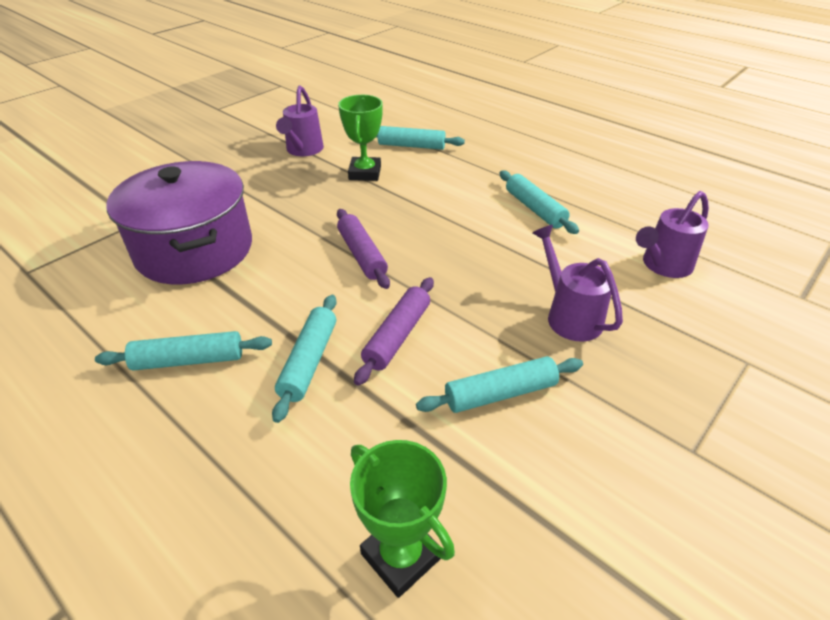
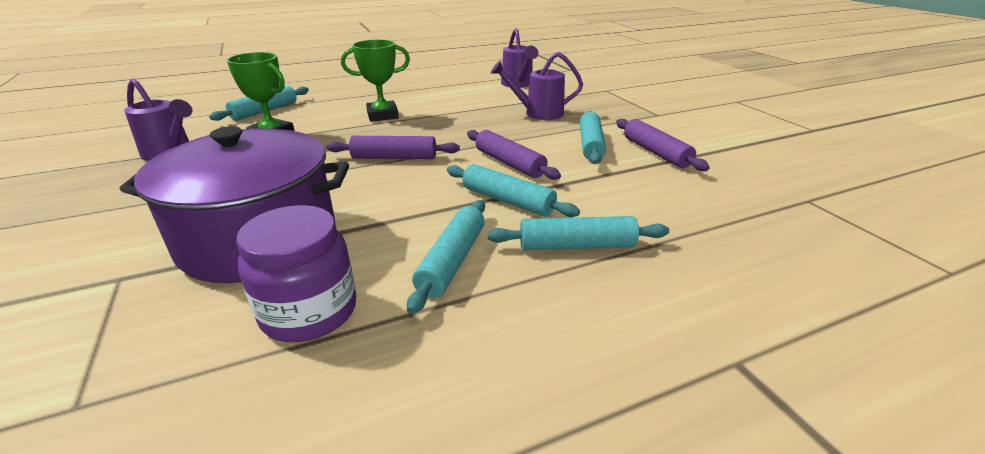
camera: 65 degrees left, 10 degrees down
green trophy [350,440,455,598] -> green trophy moved to [341,39,410,121]
turquoise rolling pin [499,171,579,234] -> turquoise rolling pin moved to [487,216,669,250]
none -> purple jar [236,205,356,342]
none -> purple rolling pin [616,119,710,171]

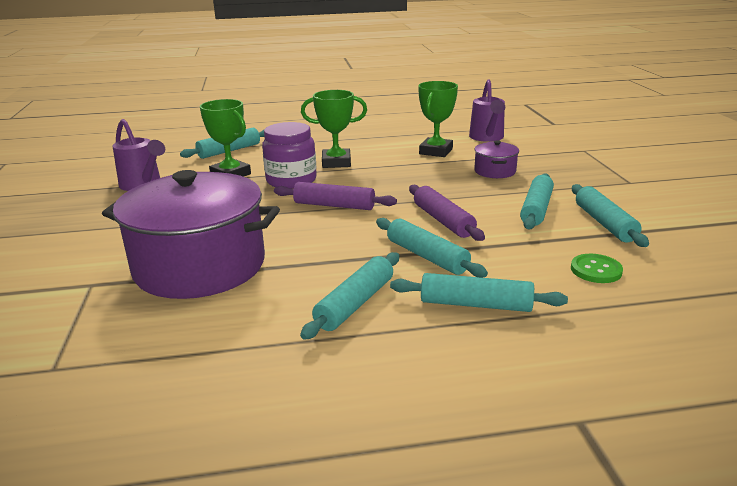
camera: 15 degrees right, 5 degrees down
purple jar [236,205,356,342] -> purple jar moved to [262,122,317,189]
purple watering can [491,52,583,120] -> purple pot [474,140,519,178]
purple rolling pin [616,119,710,171] -> turquoise rolling pin [572,184,649,247]
none -> green trophy [418,81,458,157]
none -> green button [571,254,623,283]

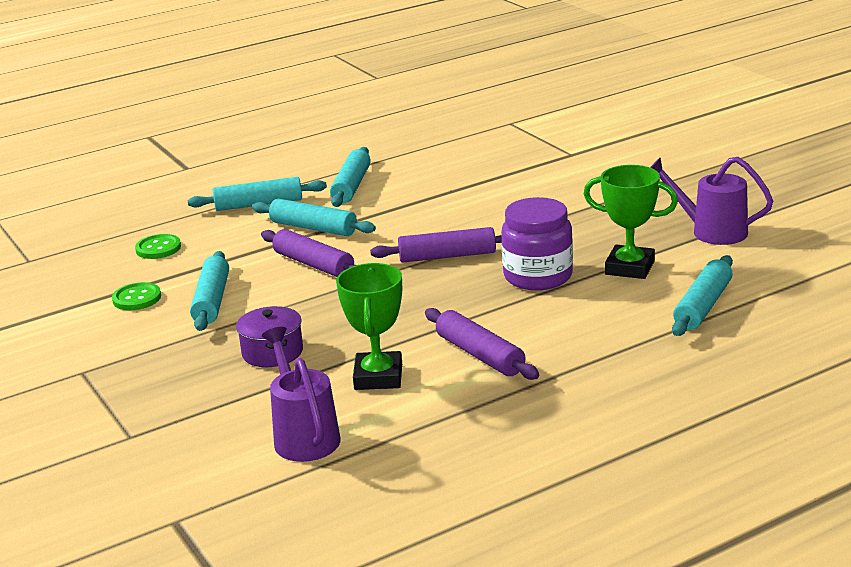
camera: 160 degrees right, 0 degrees up
purple pot [102,170,280,299] -> none
green trophy [301,90,367,168] -> none
turquoise rolling pin [572,184,649,247] -> green button [112,282,161,310]
none -> purple rolling pin [425,308,539,380]

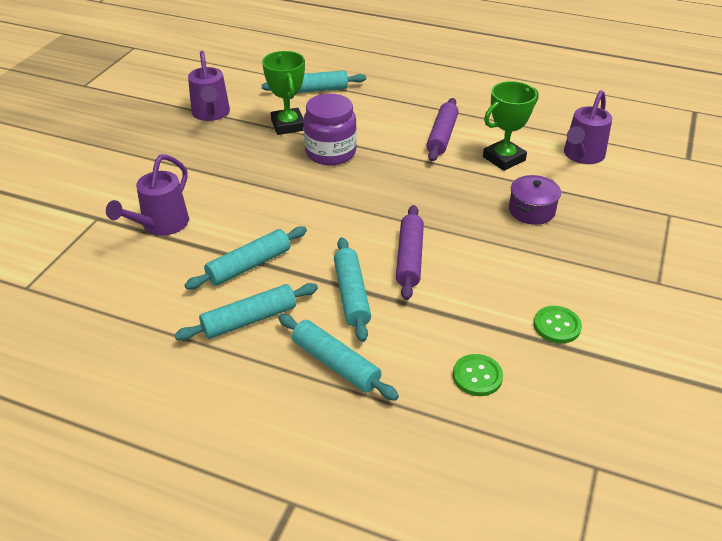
camera: 130 degrees left, 15 degrees up
turquoise rolling pin [190,251,229,331] -> turquoise rolling pin moved to [185,226,307,290]
purple rolling pin [370,227,502,262] -> none
none -> purple watering can [106,155,189,236]

